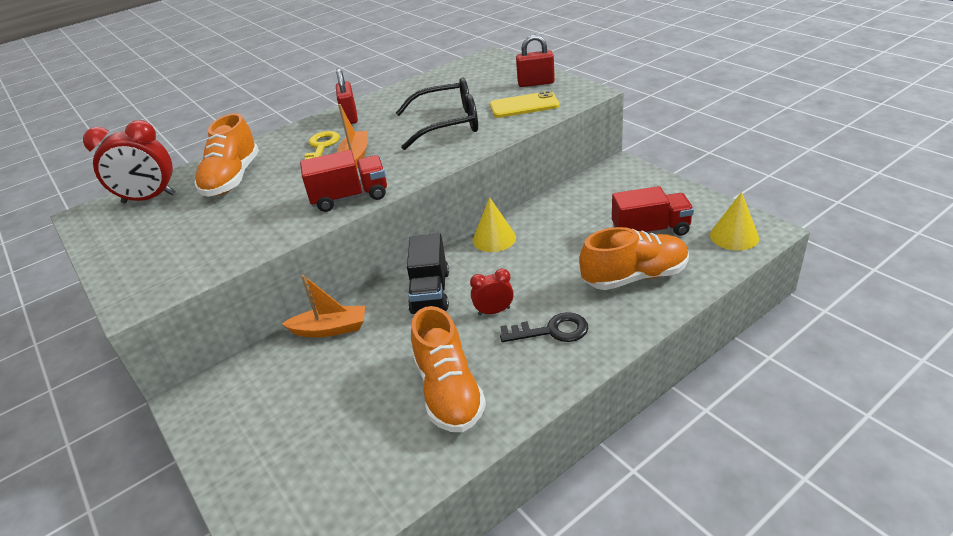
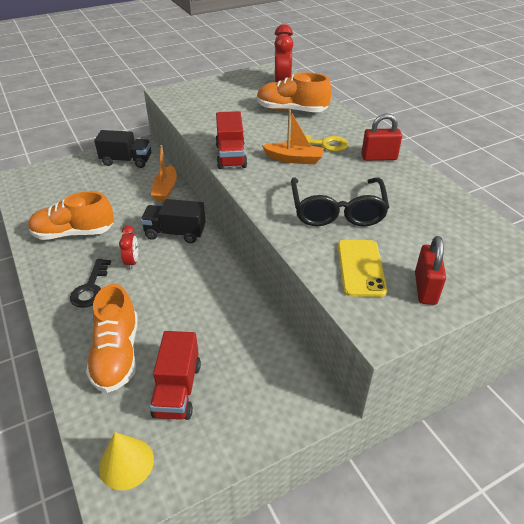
camera: 95 degrees right, 5 degrees up
yellow cone [473,197,516,252] -> none
none -> black truck [94,130,151,168]

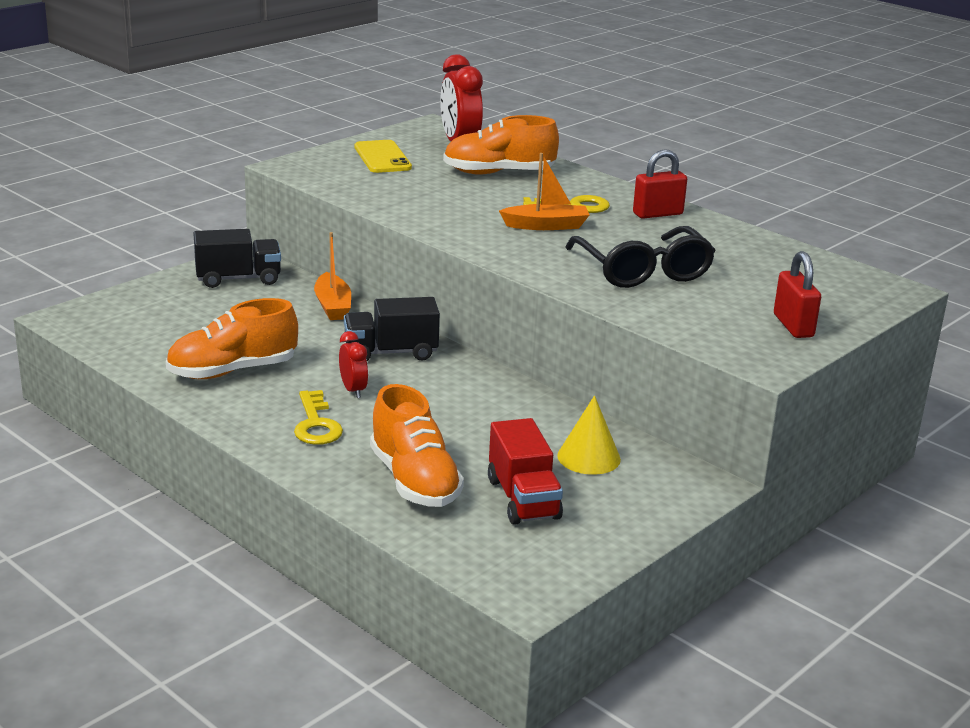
camera: 20 degrees left, 15 degrees down
black key [70,259,111,308] -> yellow key [294,390,343,445]
yellow cone [99,432,154,490] -> yellow cone moved to [557,395,621,475]
red truck [215,111,247,169] -> none
yellow phone [338,240,387,297] -> yellow phone moved to [355,140,412,173]

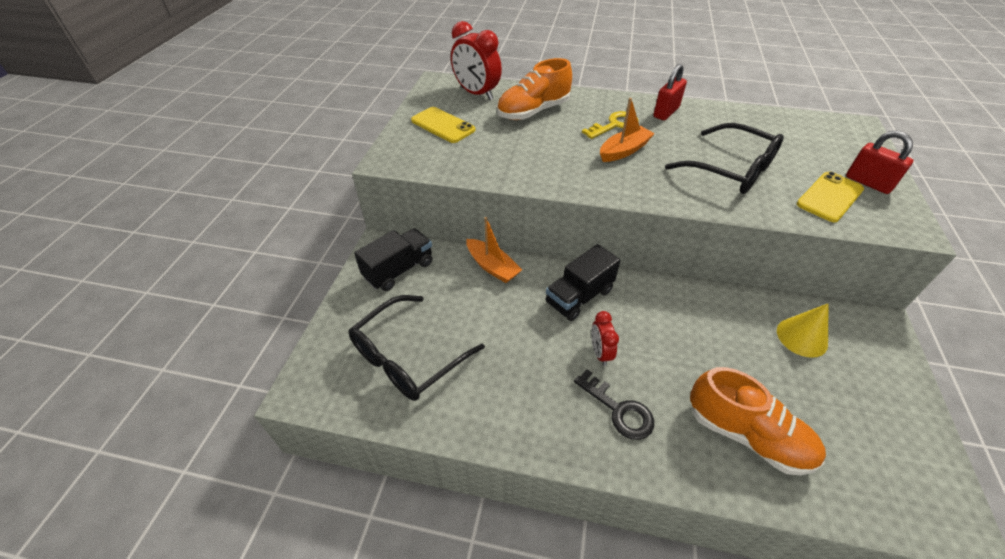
camera: 30 degrees left, 20 degrees up
orange shoe [166,298,298,379] -> none
yellow key [294,390,343,445] -> black key [574,369,654,440]
red clock [339,331,368,398] -> red clock turned 135 degrees counterclockwise [591,311,619,366]
red truck [488,418,563,525] -> none
none -> black glasses [349,295,485,401]
none -> yellow phone [797,172,864,222]

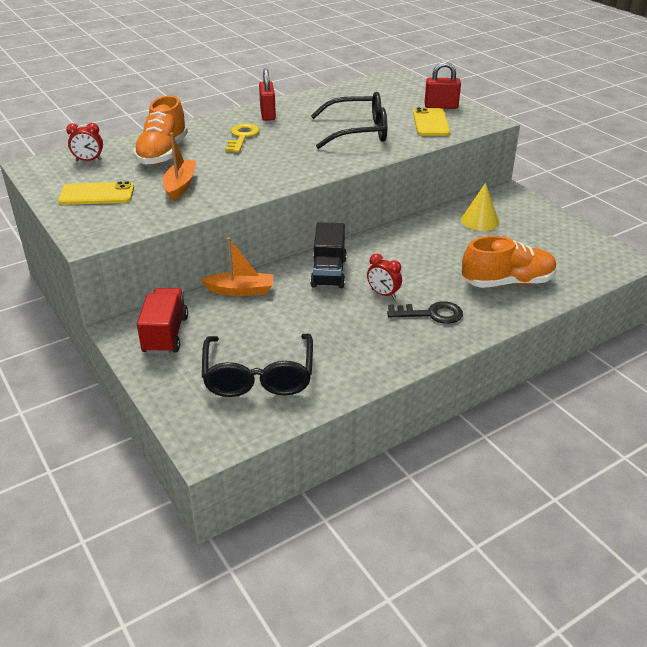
camera: 45 degrees left, 10 degrees down
black truck [354,228,432,291] -> red truck [137,288,188,354]
red clock [451,21,502,100] -> red clock [66,123,103,161], size x0.54
orange boat [600,98,655,162] -> orange boat moved to [163,133,197,201]

